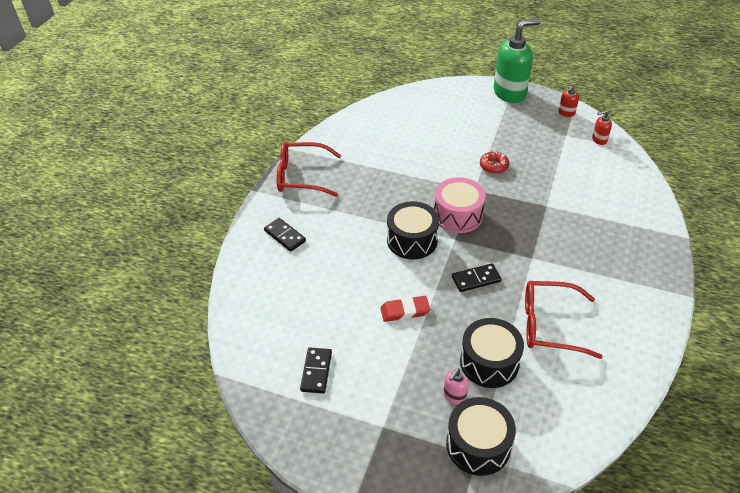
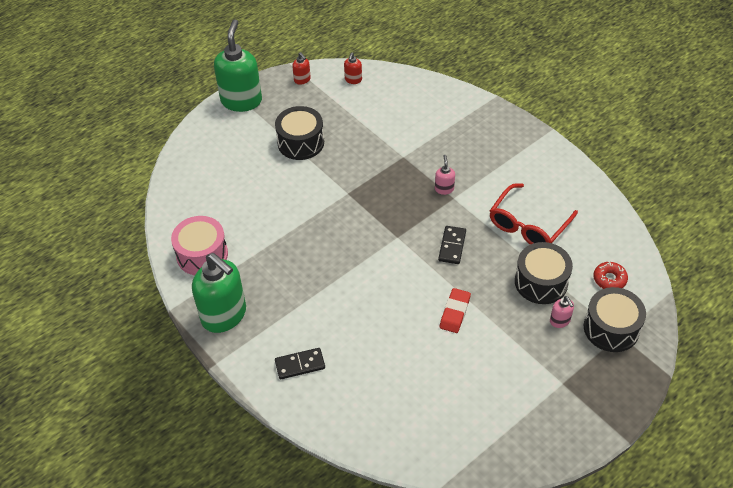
camera: 60 degrees left, 5 degrees up
red glasses [277,142,341,197] -> green soap dispenser [192,253,246,333]
black domino [300,348,332,394] -> none
black drum [387,201,439,259] -> black drum moved to [275,106,324,160]
pink drum [434,177,486,233] -> pink drum moved to [171,216,228,275]
red donut [480,151,509,174] -> red donut moved to [593,262,628,289]
none -> pink soap dispenser [435,155,455,195]

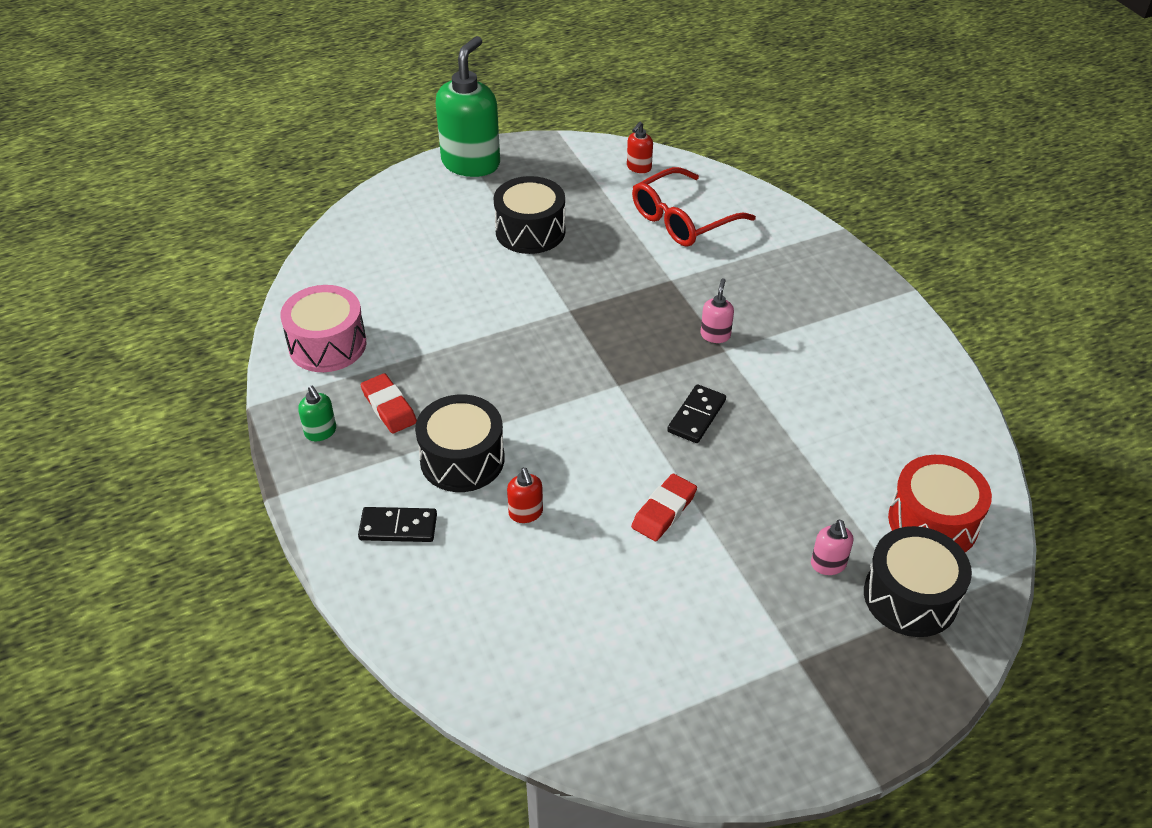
camera: 15 degrees right, 5 degrees down
green soap dispenser [192,253,246,333] -> green soap dispenser [298,386,336,441], size x0.43
red soap dispenser [292,52,311,85] -> red soap dispenser moved to [507,468,543,523]
red glasses [490,183,578,245] -> red glasses moved to [632,167,756,247]
black drum [515,242,573,304] -> black drum moved to [415,394,505,492]
red donut [593,262,628,289] -> red drum [888,455,992,552]
none -> red eraser [361,373,417,434]

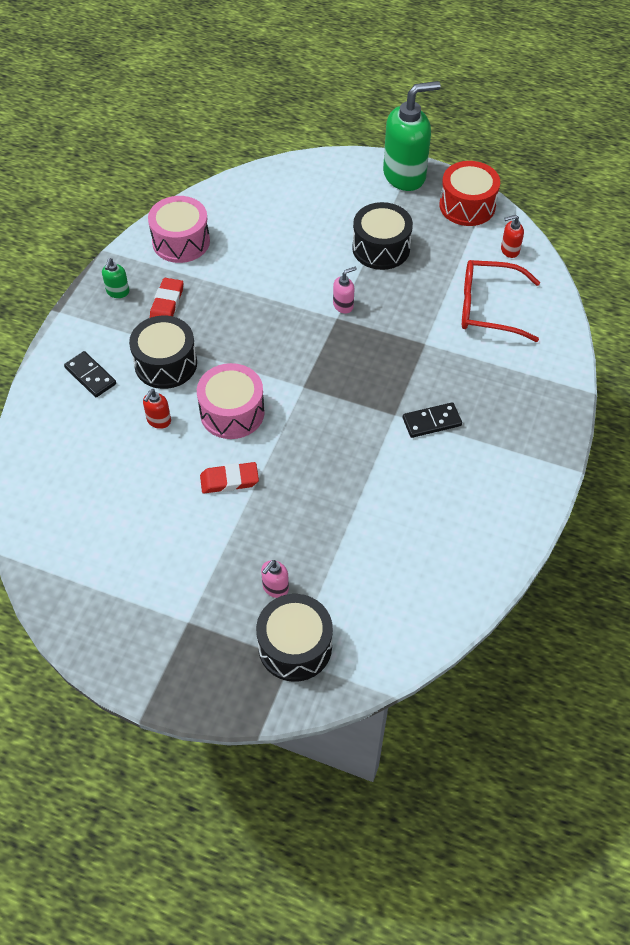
camera: 45 degrees right, 10 degrees up
black domino [667,384,726,443] -> black domino moved to [403,402,462,438]
pink soap dispenser [701,278,734,343] -> pink soap dispenser moved to [333,267,357,314]
red drum [888,455,992,552] -> red drum moved to [439,161,500,226]
none -> pink drum [197,363,265,439]

